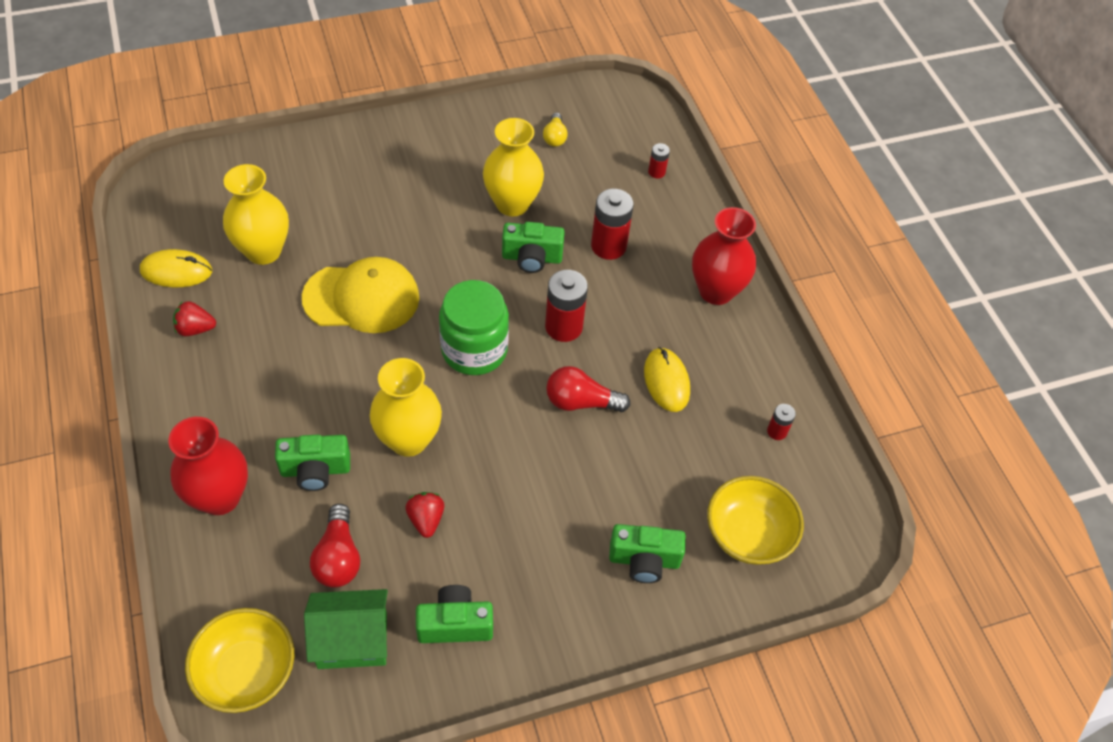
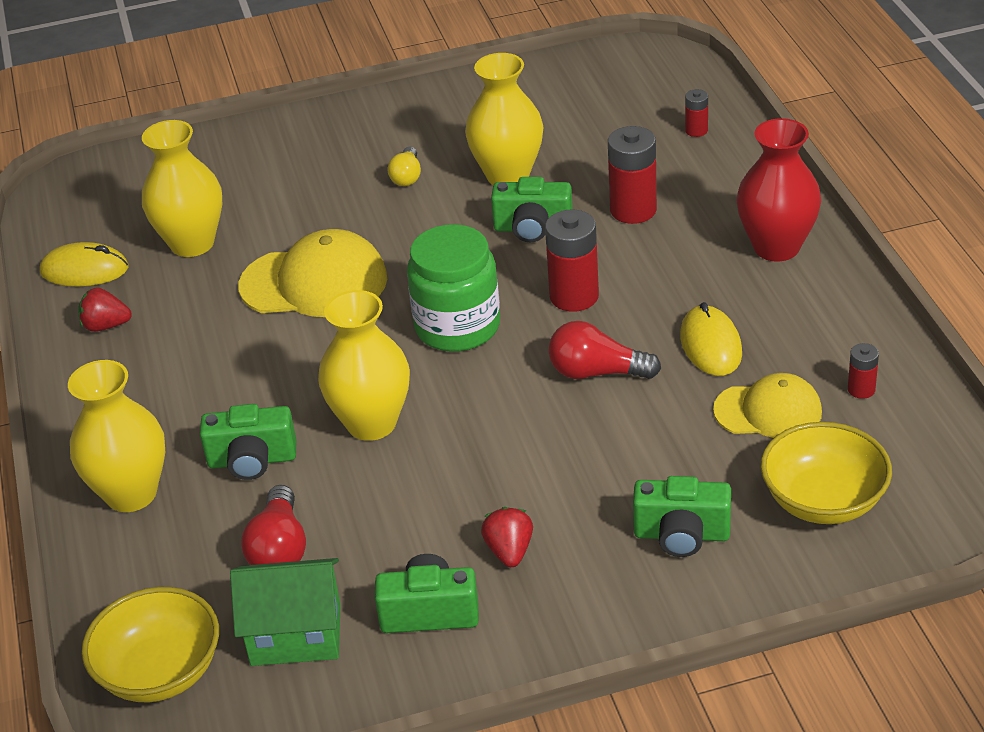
camera: 10 degrees right, 15 degrees down
red vase [168,417,248,515] -> yellow vase [68,360,165,512]
red strawberry [405,492,444,538] -> red strawberry moved to [481,507,533,567]
yellow light bulb [543,112,568,147] -> yellow light bulb moved to [388,147,421,186]
none -> yellow cap [713,373,822,438]

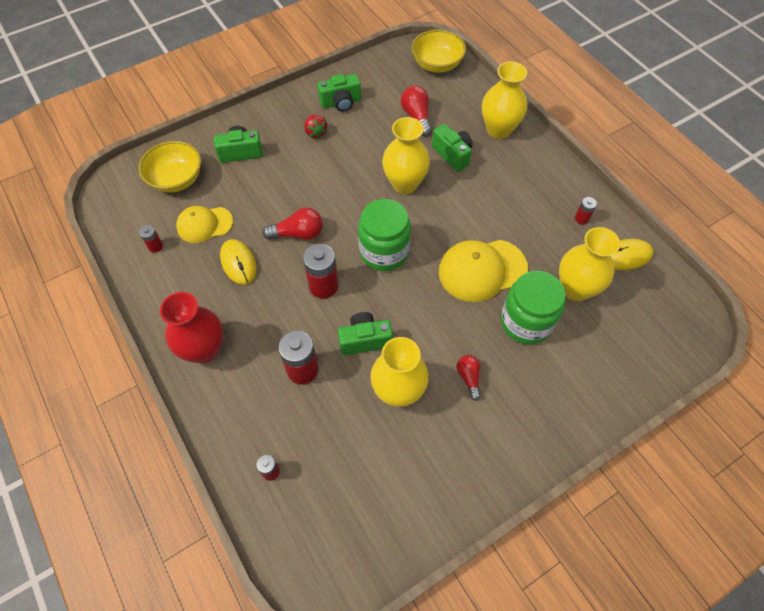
camera: 160 degrees right, 20 degrees up
red strawberry [78,287,132,332] -> red battery [575,197,597,225]
green camera [200,404,296,480] -> green camera turned 75 degrees clockwise [432,124,473,172]
green house [230,558,341,666] -> none
yellow light bulb [388,147,421,186] -> red light bulb [457,355,481,401]
none -> green jar [501,271,566,344]

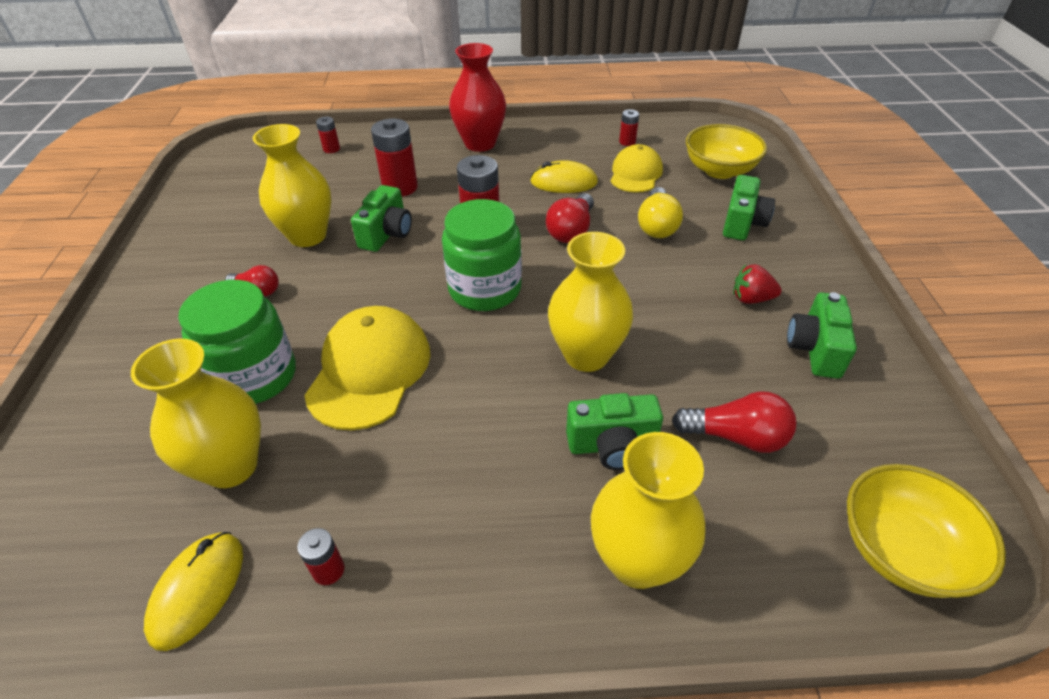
camera: 120 degrees right, 15 degrees down
none -> yellow light bulb [638,187,683,238]

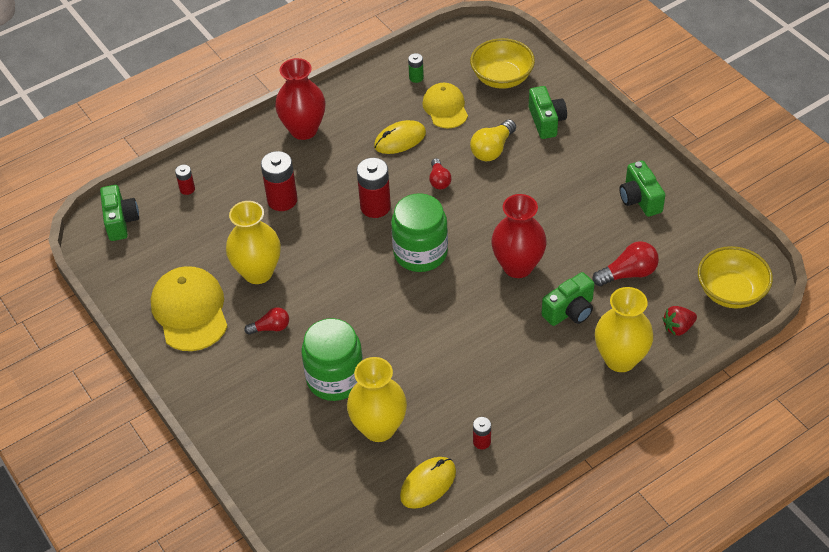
camera: 30 degrees left, 5 degrees up
yellow mouse [144,532,243,651] -> yellow mouse turned 60 degrees clockwise [400,457,456,509]
yellow cap [304,306,431,431] -> yellow cap moved to [151,266,228,351]
green camera [351,185,412,252] -> green camera moved to [100,185,139,241]
red light bulb [546,193,594,243] -> red light bulb [429,158,452,189], size x0.65
yellow vase [548,232,633,372] -> red vase [491,194,547,278]
red battery [619,109,639,146] -> green battery [408,53,424,83]
yellow light bulb [638,187,683,238] -> yellow light bulb turned 60 degrees clockwise [470,119,516,161]
red strawberry [733,264,782,304] -> red strawberry moved to [662,306,697,336]

